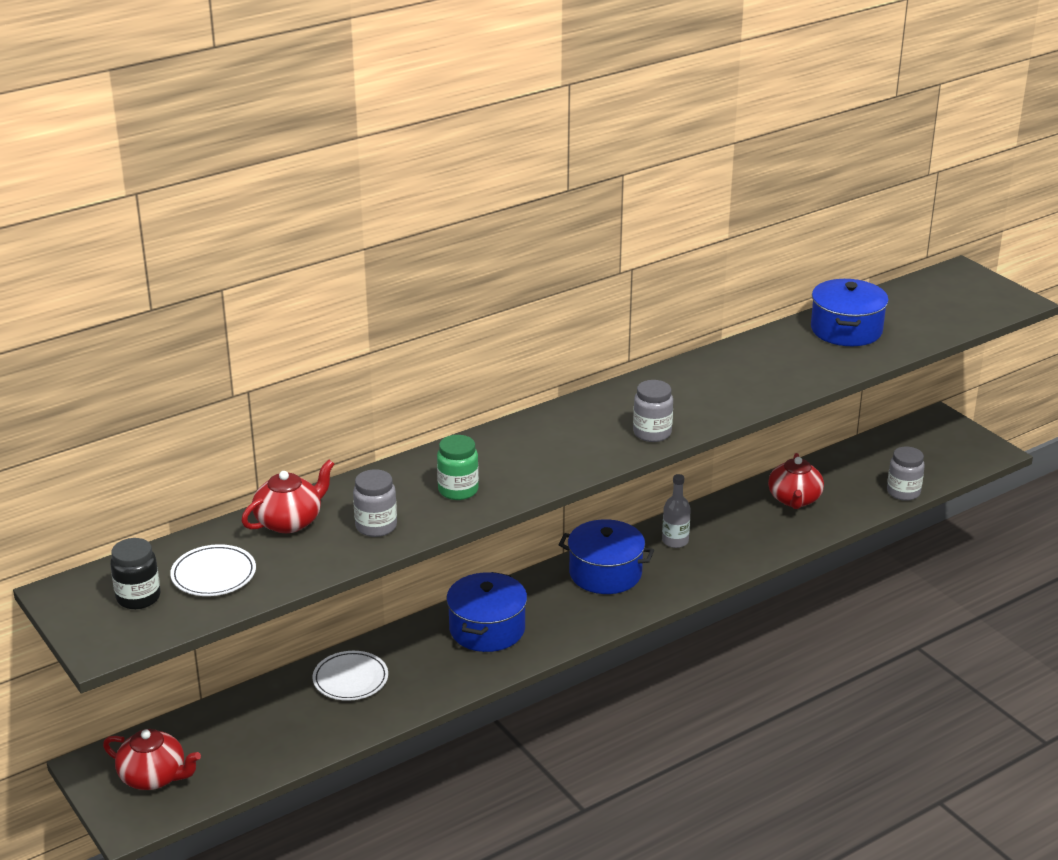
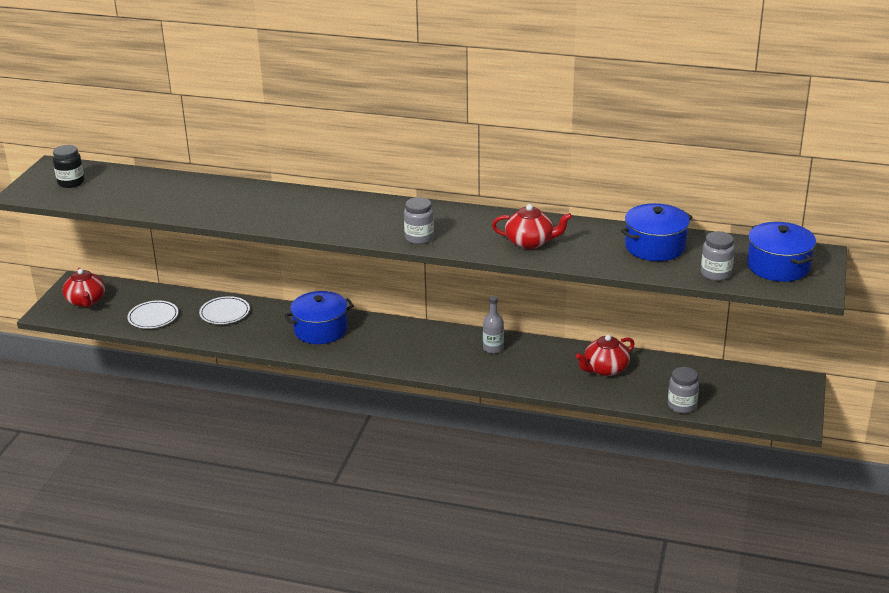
camera: 50 degrees right, 0 degrees up
white plate [170,544,256,596] -> white plate moved to [127,300,178,329]
red teapot [241,460,334,533] -> red teapot moved to [492,204,572,249]
grey jar [353,469,397,537] -> grey jar moved to [701,231,735,281]
green jar [437,435,479,500] -> none
blue pot [559,519,654,594] -> blue pot moved to [747,222,816,282]

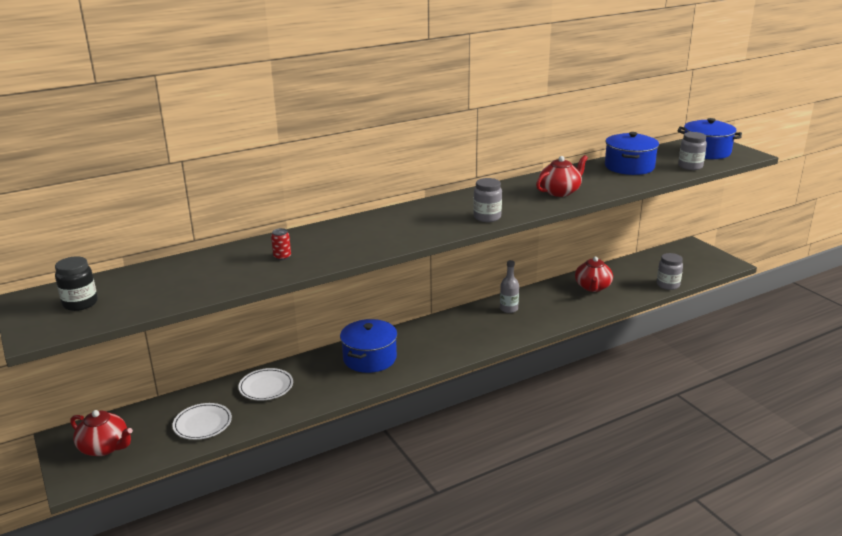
camera: 45 degrees left, 5 degrees down
none -> red can [271,228,291,260]

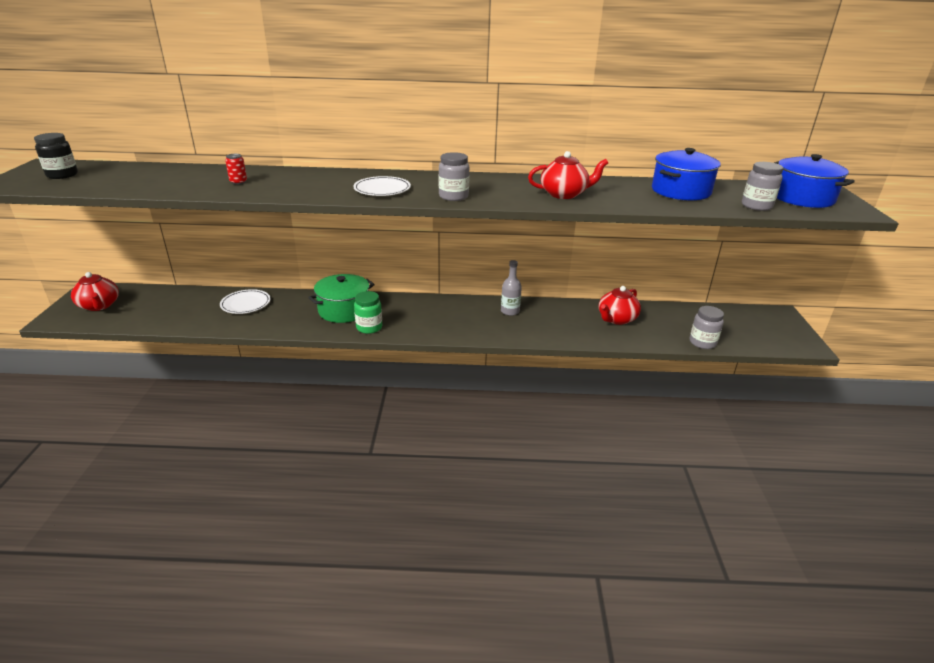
camera: 30 degrees right, 5 degrees up
white plate [172,403,232,440] -> white plate moved to [353,176,411,196]
blue pot [340,319,397,373] -> green pot [308,274,375,323]
none -> green jar [354,291,382,334]

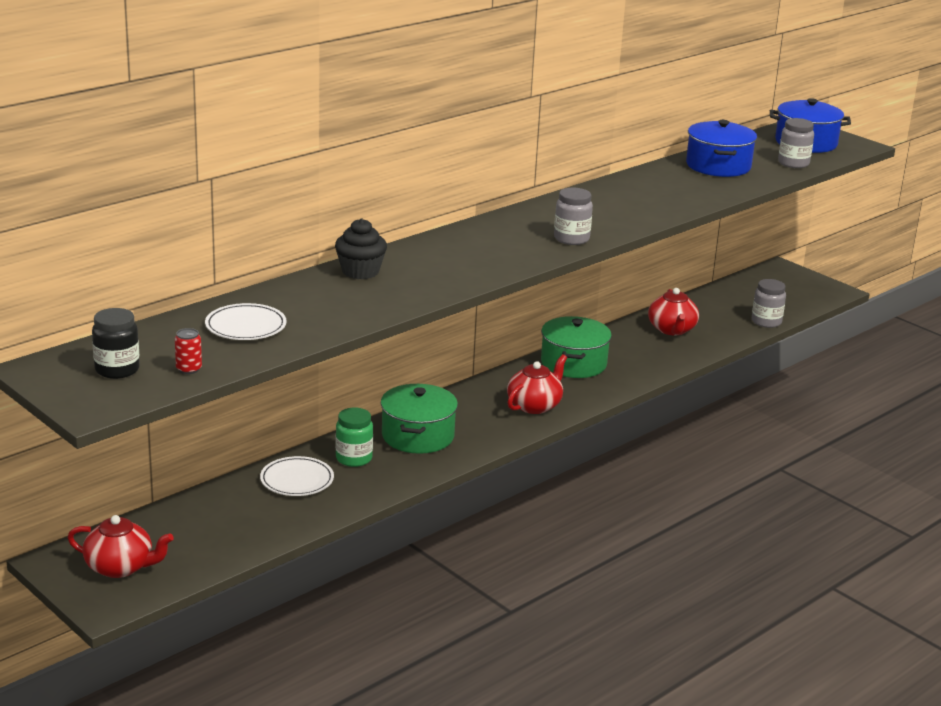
camera: 45 degrees left, 5 degrees down
red can [225,154,247,185] -> red can moved to [175,328,202,374]
white plate [353,176,411,196] -> white plate moved to [205,303,287,340]
green jar [354,291,382,334] -> green jar moved to [336,408,373,467]
grey bottle [501,260,522,316] -> green pot [541,316,612,378]
red teapot [528,151,608,199] -> red teapot moved to [507,354,567,414]
none -> black cupcake [335,219,387,279]

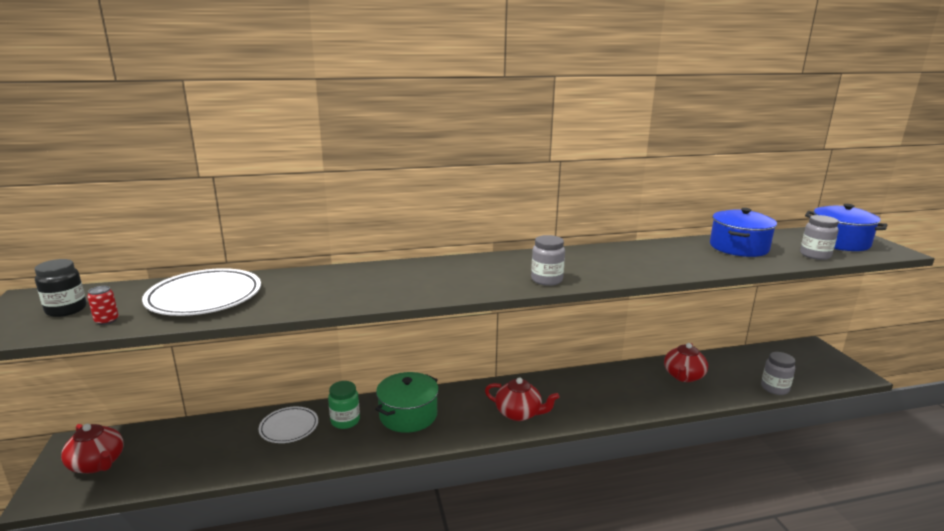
camera: 30 degrees right, 5 degrees down
white plate [205,303,287,340] -> white plate [142,268,261,316], size x1.63
black cupcake [335,219,387,279] -> none
red teapot [507,354,567,414] -> red teapot turned 45 degrees clockwise [485,377,559,421]
green pot [541,316,612,378] -> none

